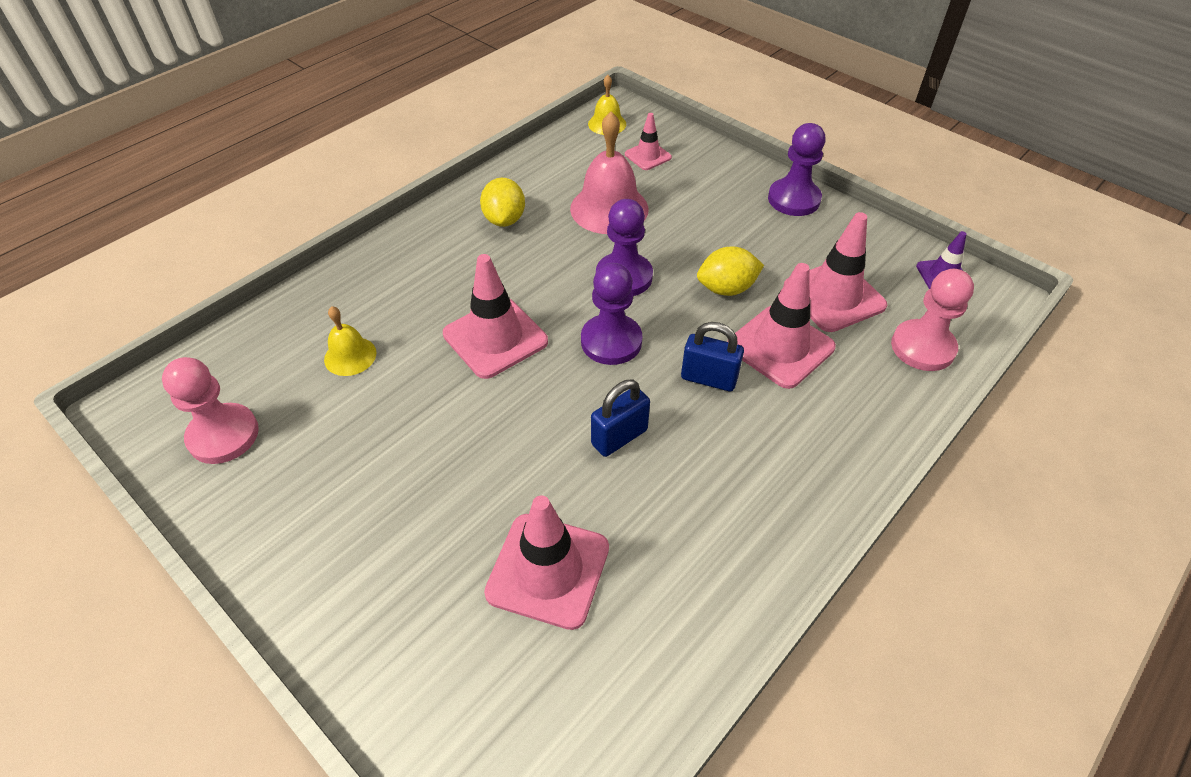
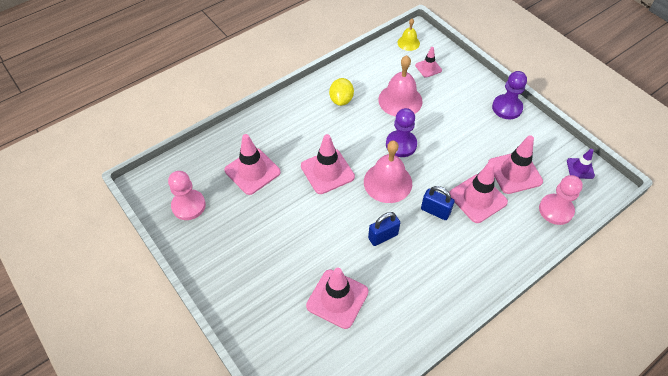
camera: 10 degrees right, 5 degrees up
yellow bell [324,306,376,376] -> pink traffic cone [225,134,281,195]
purple pawn [581,263,643,365] -> pink bell [364,141,412,203]
yellow lemon [697,246,764,296] -> none

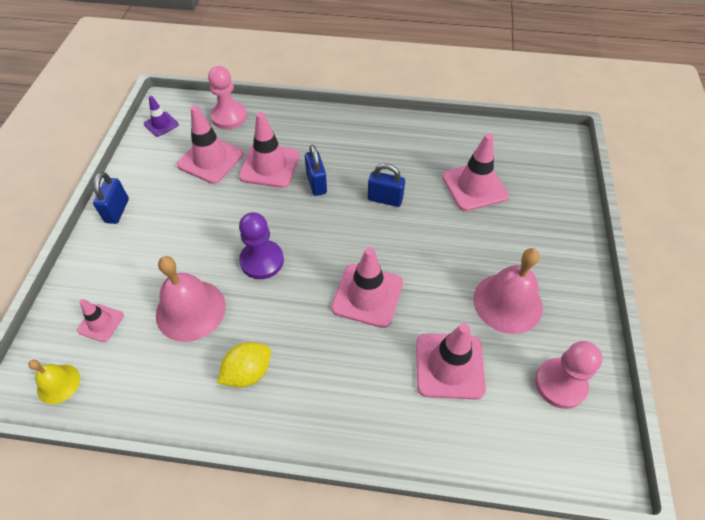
camera: 135 degrees left, 0 degrees up
pink bell [364,141,412,203] -> pink bell moved to [474,248,543,334]
purple pawn [492,71,527,119] -> blue padlock [93,172,129,224]

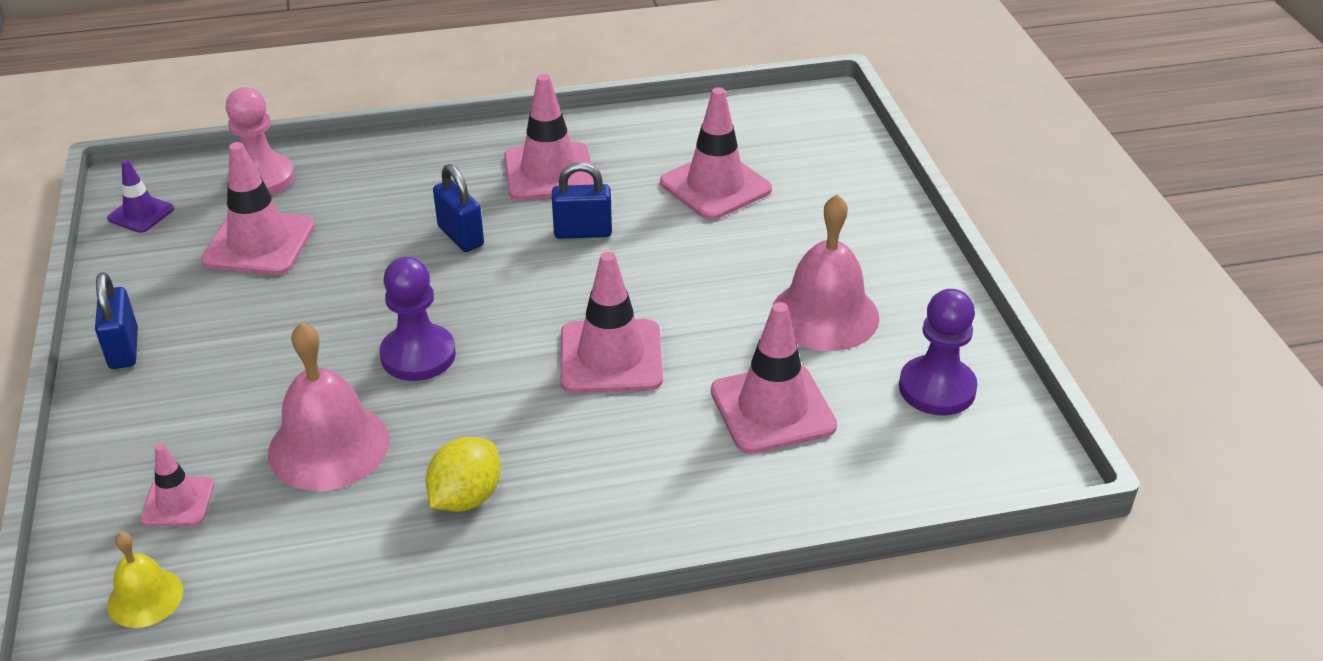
camera: 20 degrees left, 15 degrees down
pink traffic cone [239,112,299,188] -> pink traffic cone moved to [504,74,594,200]
pink pawn [535,341,603,409] -> purple pawn [899,289,978,415]

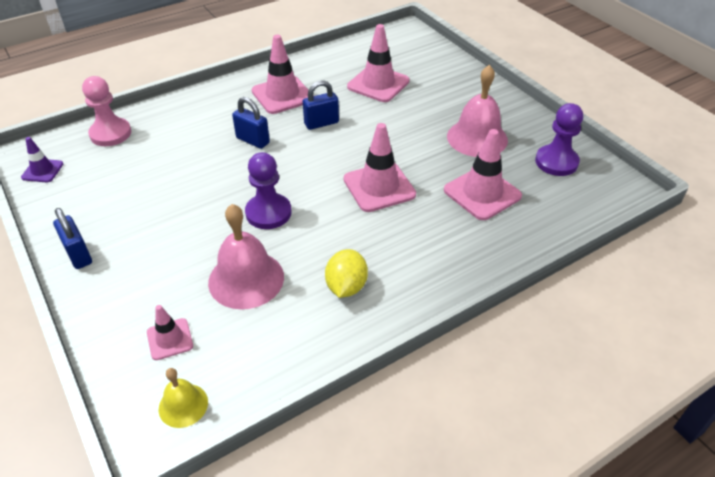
camera: 20 degrees left, 5 degrees up
pink traffic cone [201,142,315,275] -> none

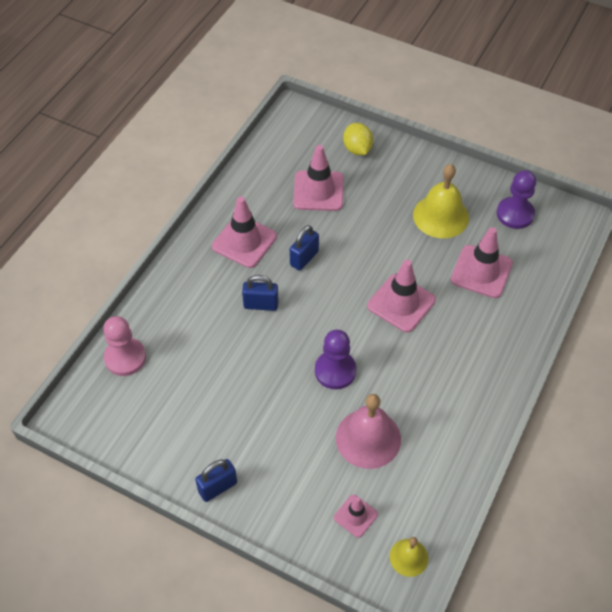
camera: 30 degrees left, 10 degrees up
purple traffic cone [21,137,63,182] -> none
blue padlock [53,208,92,269] -> blue padlock turned 60 degrees counterclockwise [195,459,237,502]
yellow lemon [325,249,368,298] -> yellow lemon moved to [343,123,373,155]
pink bell [447,65,508,157] -> yellow bell [413,164,469,238]

